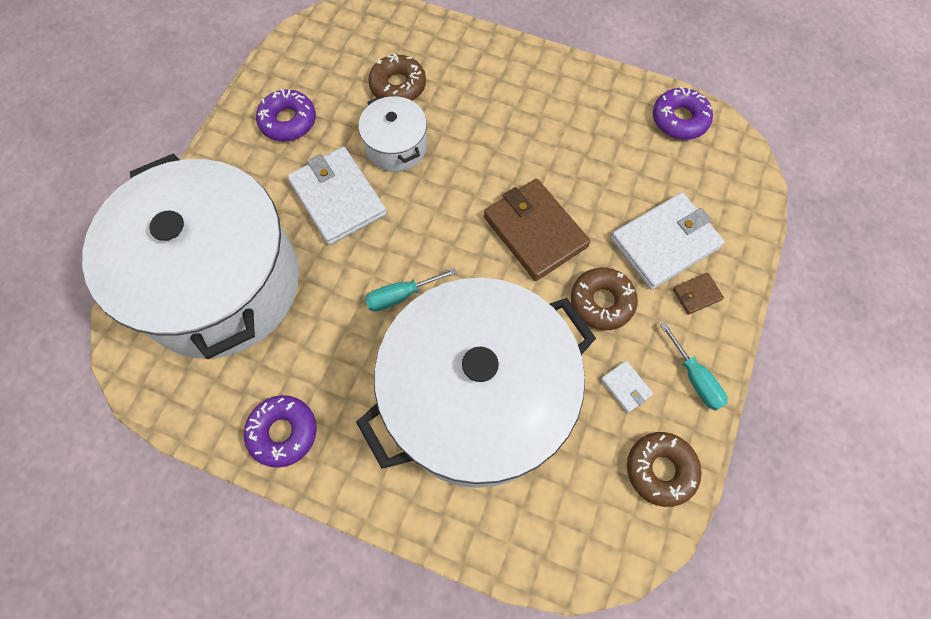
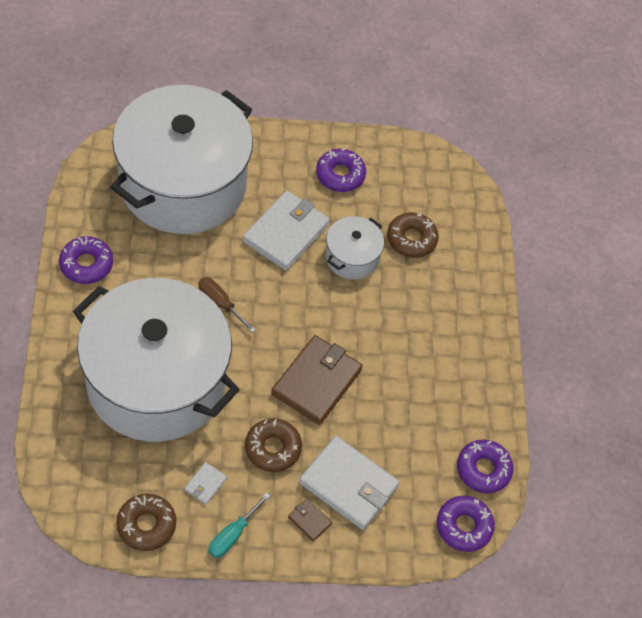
camera: 60 degrees right, 10 degrees down
turquoise screwdriver [365,268,456,312] -> brown screwdriver [198,277,256,333]
none -> purple donut [437,496,495,552]

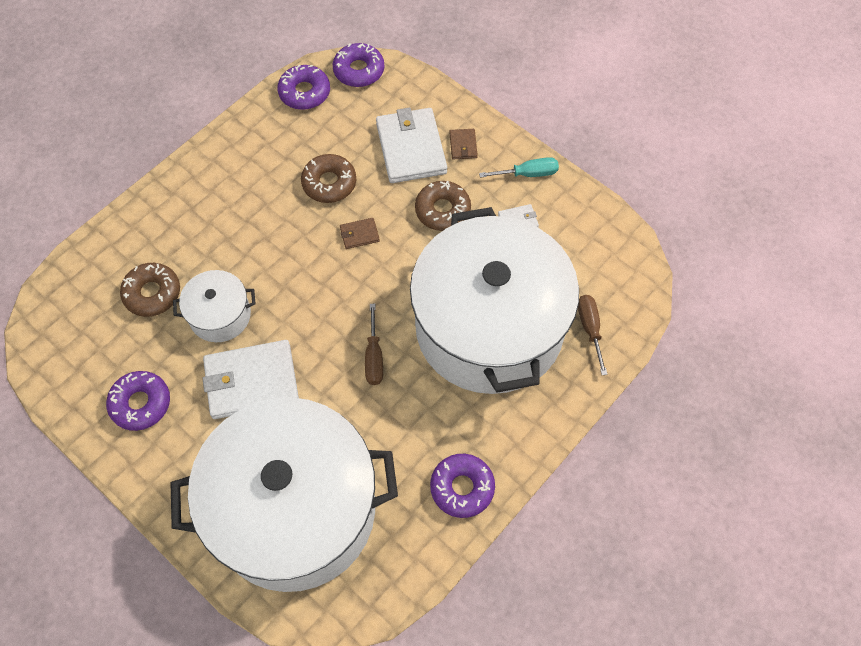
camera: 130 degrees left, 5 degrees up
brown donut [116,494,176,551] -> brown donut moved to [301,154,357,203]
brown wallet [271,335,363,425] -> brown wallet [340,218,380,249], size x0.44
none -> brown screwdriver [578,295,608,375]

